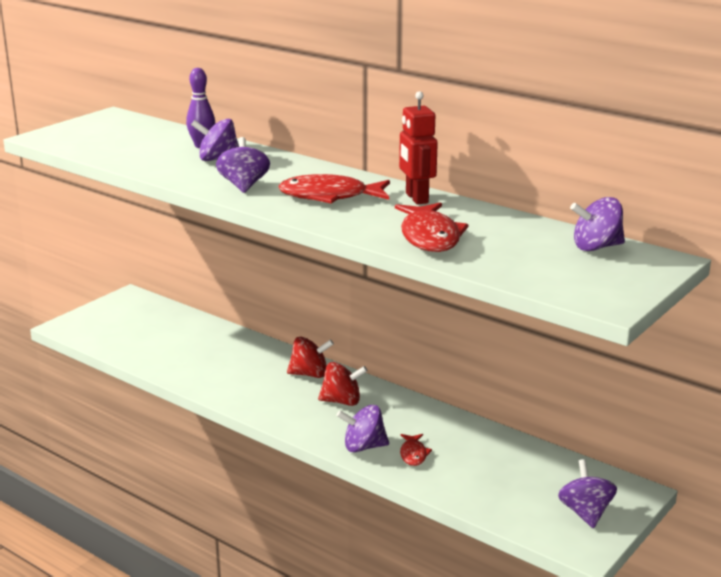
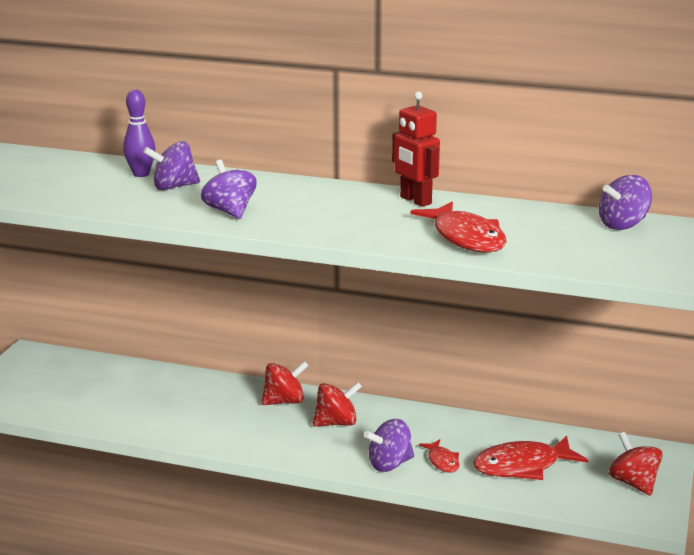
camera: 20 degrees left, 0 degrees up
red fish [278,174,390,204] -> red fish moved to [473,436,588,480]
purple spinning top [558,459,617,528] -> red spinning top [609,432,662,496]

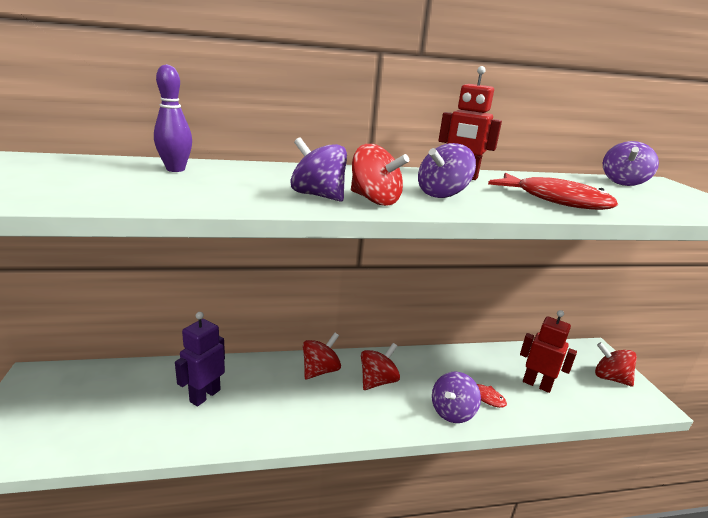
camera: 30 degrees left, 0 degrees up
purple spinning top [143,141,200,190] -> purple spinning top moved to [418,143,476,198]
red fish [473,436,588,480] -> red robot [520,310,577,393]
none -> purple robot [175,312,225,406]
none -> red spinning top [351,144,409,206]

